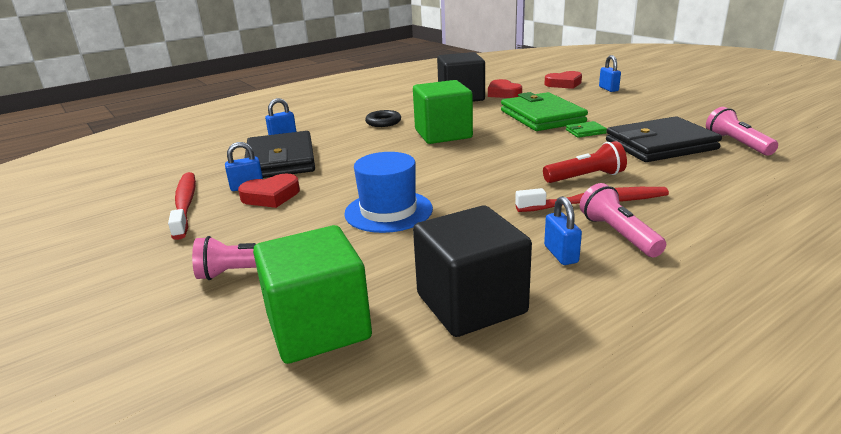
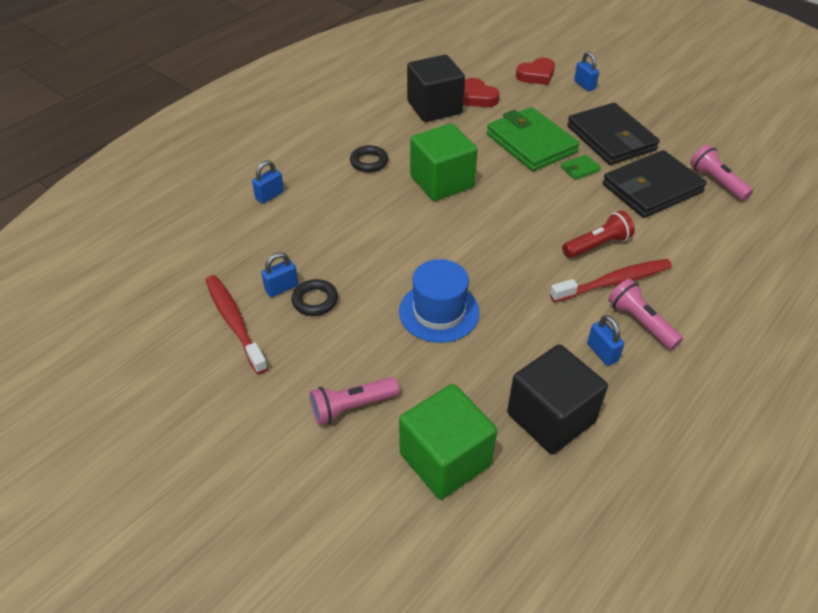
camera: 15 degrees left, 20 degrees up
red heart [238,174,300,208] -> black ring [291,279,338,316]
black wallet [245,131,315,178] -> black wallet moved to [567,103,660,165]

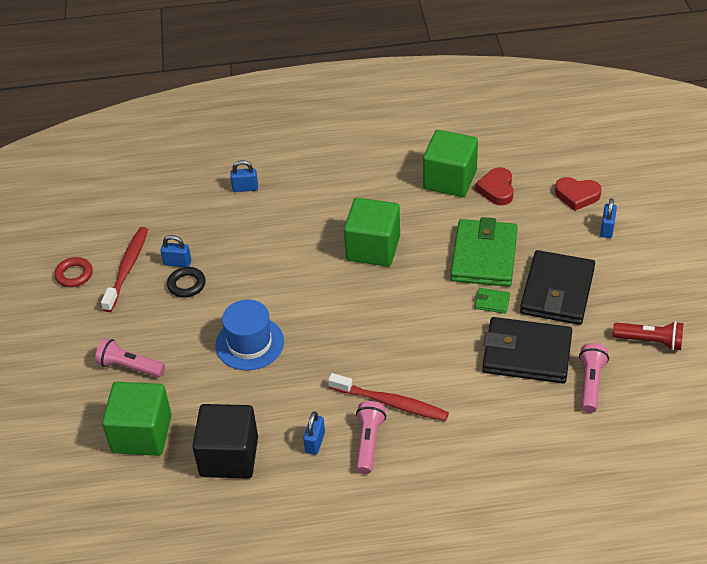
camera: 45 degrees right, 0 degrees up
black ring [350,145,389,172] -> none
black cube [407,55,465,122] -> green cube [423,130,478,197]
red flashlight [562,211,635,258] -> red flashlight moved to [613,321,683,351]
none -> red ring [54,257,93,287]

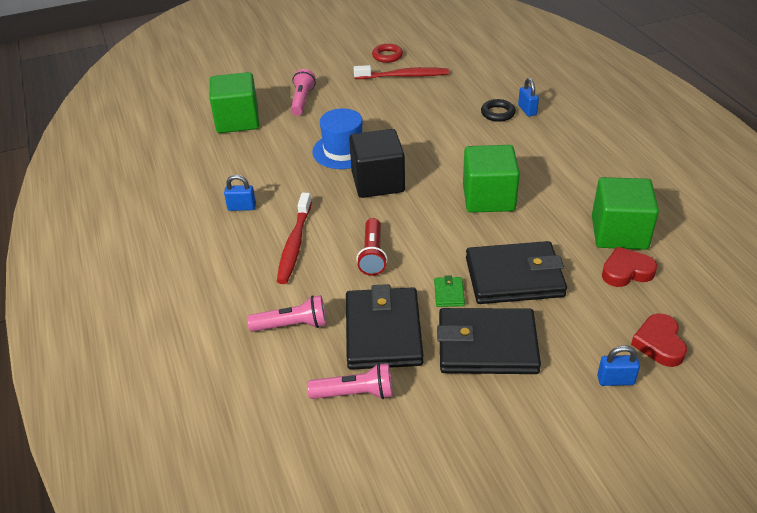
camera: 75 degrees right, 5 degrees down
blue padlock [161,235,191,267] -> none
black ring [167,267,206,298] -> black ring moved to [481,99,516,122]
black cube [192,404,258,479] -> black cube moved to [349,129,405,198]
pink flashlight [356,401,386,474] -> pink flashlight moved to [247,295,326,332]
green wallet [450,217,518,287] -> black wallet [466,241,567,304]
red flashlight [613,321,683,351] -> red flashlight moved to [356,218,387,276]

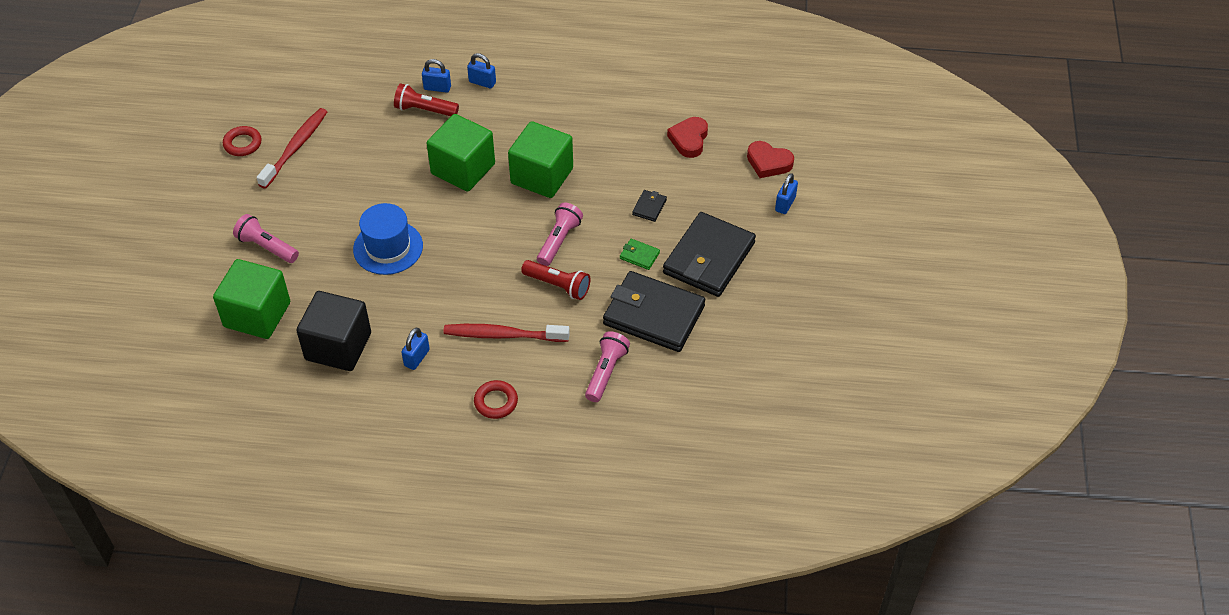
camera: 65 degrees left, 10 degrees up
red toothbrush [277,193,312,284] -> red toothbrush turned 150 degrees clockwise [443,324,570,342]
pink flashlight [307,363,393,399] -> pink flashlight moved to [537,203,583,266]
black cube [349,129,405,198] -> black cube moved to [296,291,371,371]
black wallet [466,241,567,304] -> black wallet [632,190,667,222], size x0.40
black ring [481,99,516,122] -> red flashlight [394,83,459,116]
green cube [592,177,659,250] -> green cube moved to [427,114,495,192]
none -> blue padlock [467,53,496,88]
none -> red ring [474,380,518,419]

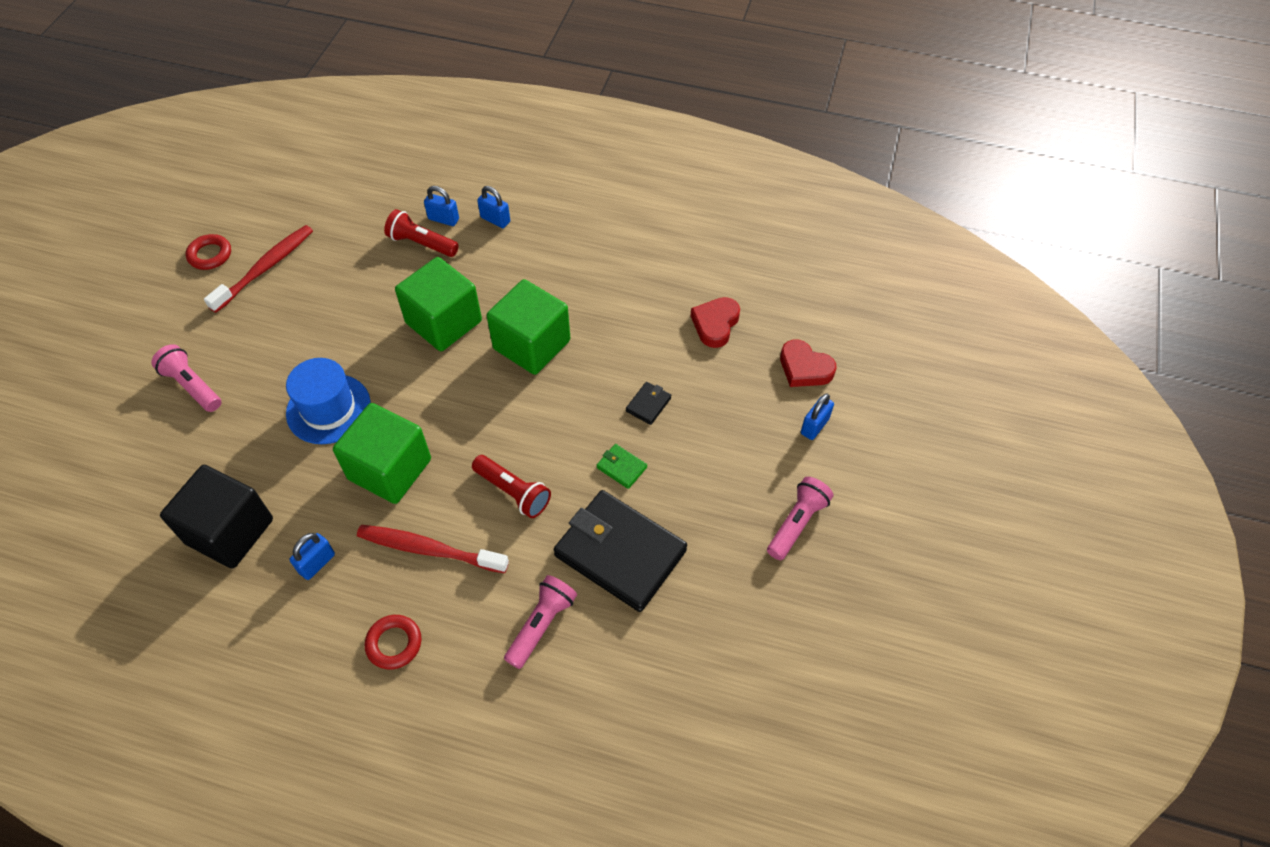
camera: 10 degrees right, 5 degrees up
green cube [213,259,290,339] -> green cube moved to [333,403,431,504]
pink flashlight [537,203,583,266] -> pink flashlight moved to [767,477,834,560]
black wallet [663,212,756,297] -> none

